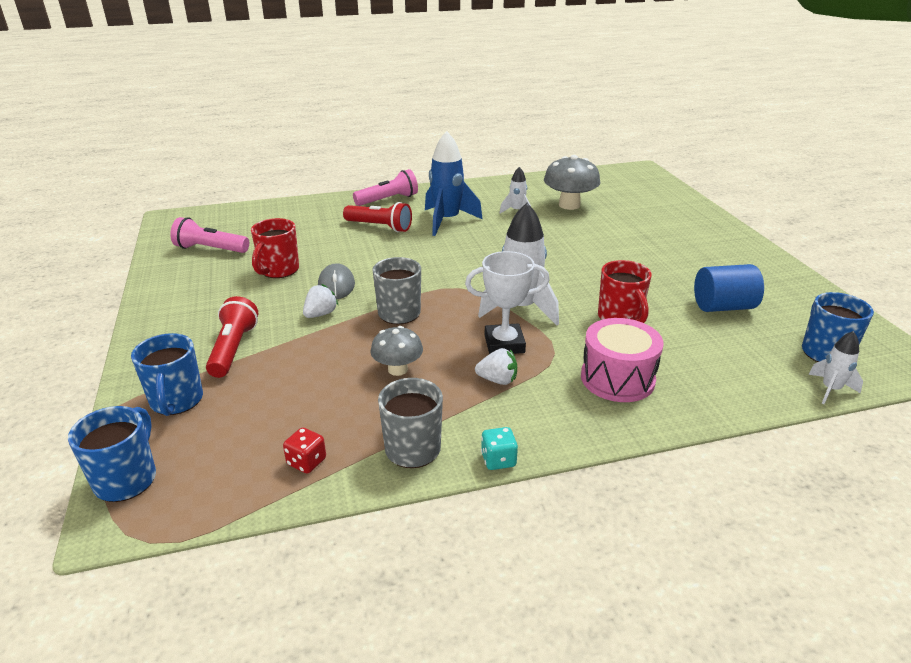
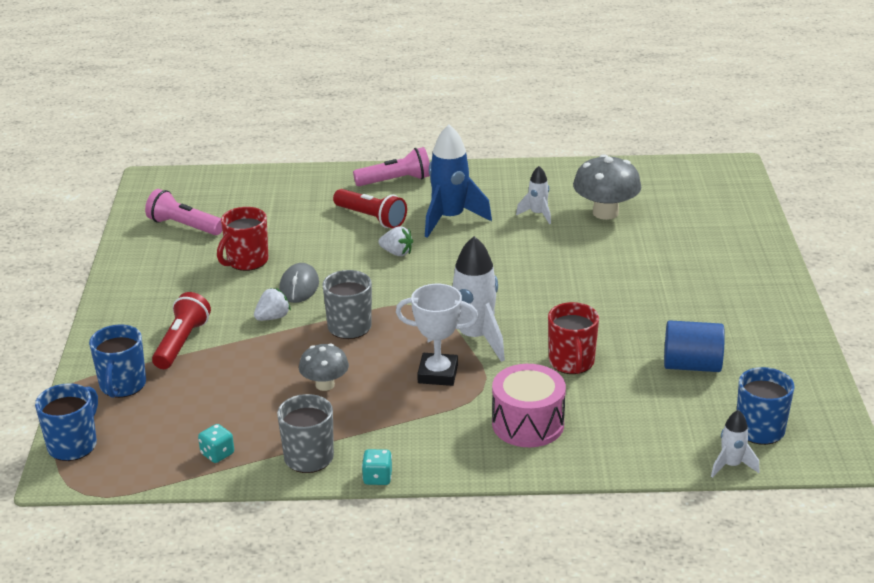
camera: 15 degrees right, 0 degrees up
red dice [283,428,326,473] -> turquoise dice [198,424,234,463]
white strawberry [475,348,517,385] -> white strawberry moved to [378,226,413,256]

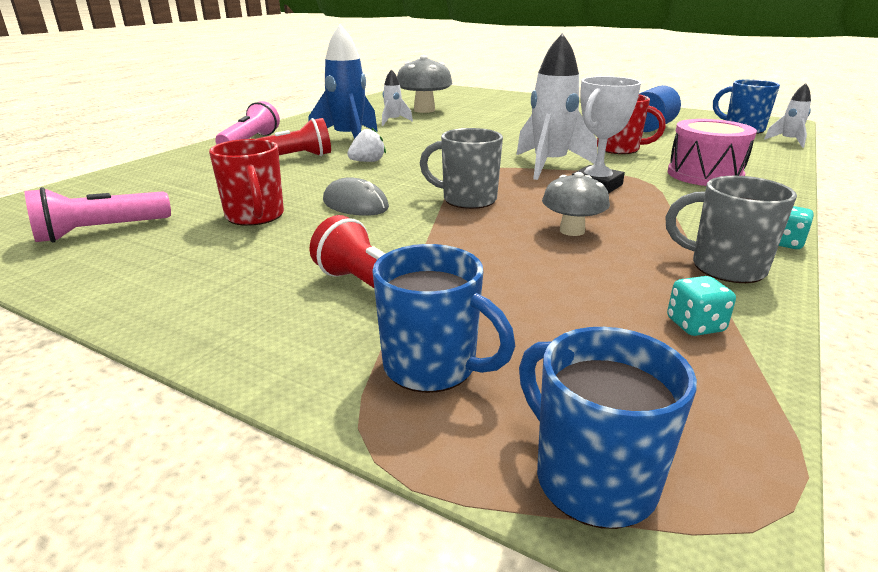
camera: 60 degrees left, 5 degrees down
white strawberry [254,288,291,321] -> none

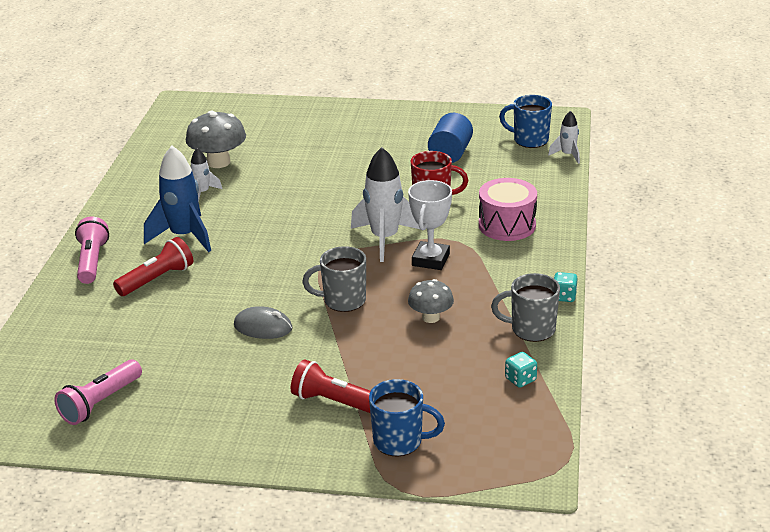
camera: 20 degrees left, 5 degrees up
red mug [209,139,284,226] -> none
white strawberry [347,128,386,162] -> none
blue mug [519,327,697,529] -> none

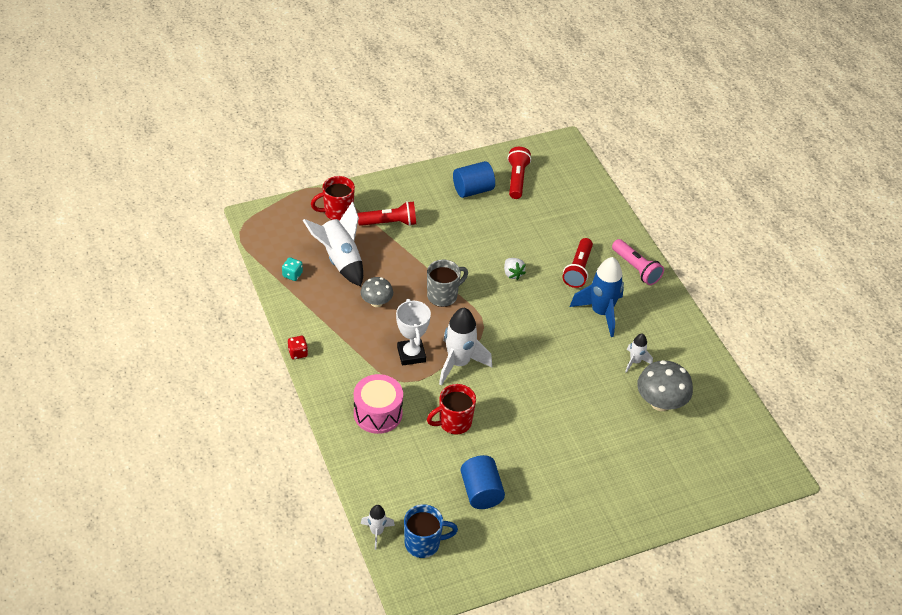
camera: 145 degrees right, 15 degrees up
pink flashlight [54,360,142,425] -> red flashlight [507,147,531,199]
grey mouse [234,306,292,339] -> none
blue mug [369,379,445,456] -> red mug [311,176,355,221]
grey mug [491,273,560,342] -> none
turquoise dice [554,272,578,302] -> red dice [288,336,308,359]
none -> white rocket [303,201,363,287]
none -> blue cylinder [453,161,495,198]
none -> white strawberry [504,258,526,280]

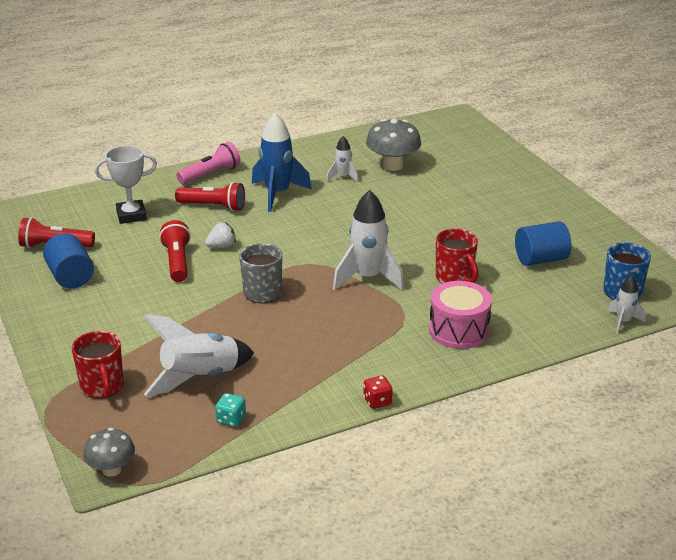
camera: 90 degrees left, 15 degrees down
red flashlight [358,201,416,226] -> red flashlight moved to [159,220,191,282]
grey mushroom [360,277,393,307] -> grey mushroom moved to [83,428,135,477]
white trophy [396,299,431,366] -> white trophy moved to [95,146,157,224]

